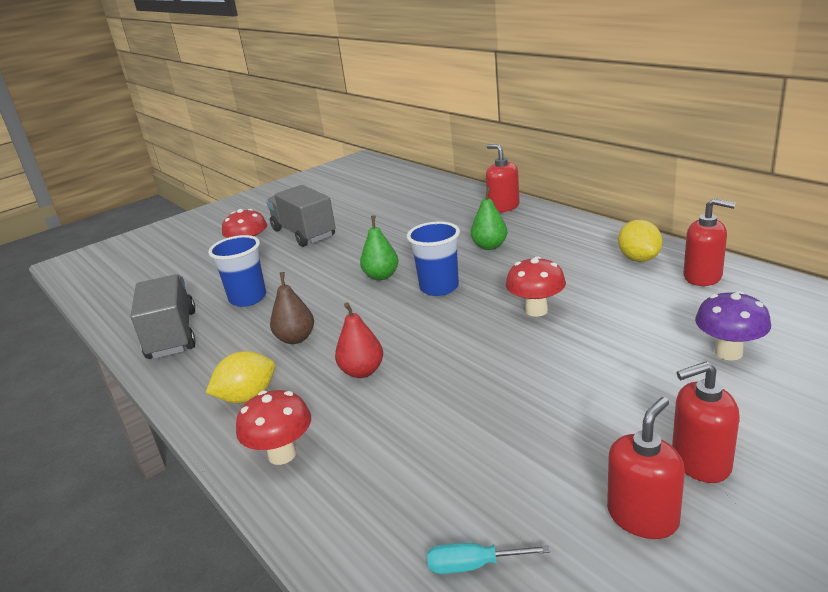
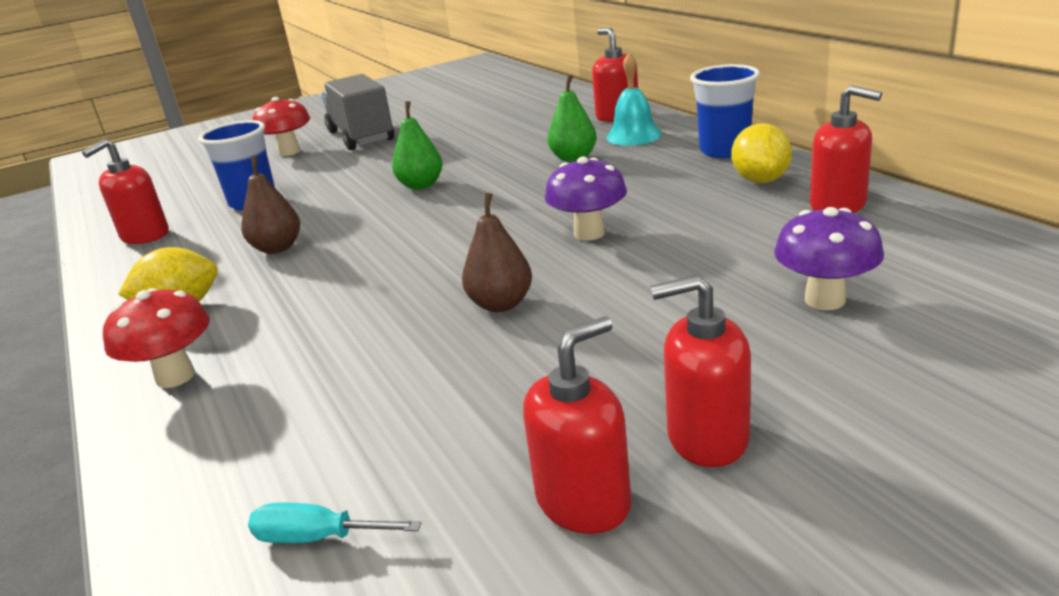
camera: 10 degrees right, 0 degrees up
grey truck [131,274,196,359] -> red soap dispenser [82,139,169,244]
red pear [335,302,383,378] -> none
blue cup [407,222,460,296] -> blue cup moved to [690,64,760,158]
red mushroom [506,256,566,317] -> purple mushroom [545,157,627,241]
none -> brown pear [462,193,532,312]
none -> turquoise bell [606,53,662,145]

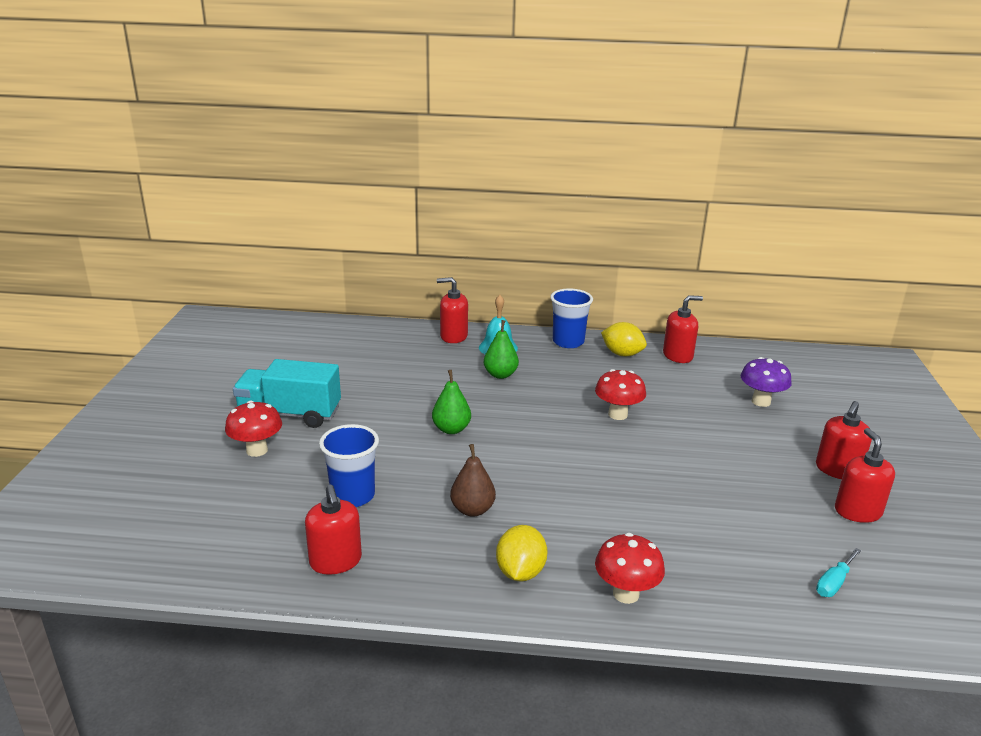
camera: 60 degrees left, 0 degrees up
grey truck [321,74,394,150] -> turquoise truck [233,359,341,428]
brown pear [462,193,532,312] -> none
purple mushroom [545,157,627,241] -> red mushroom [595,369,646,420]

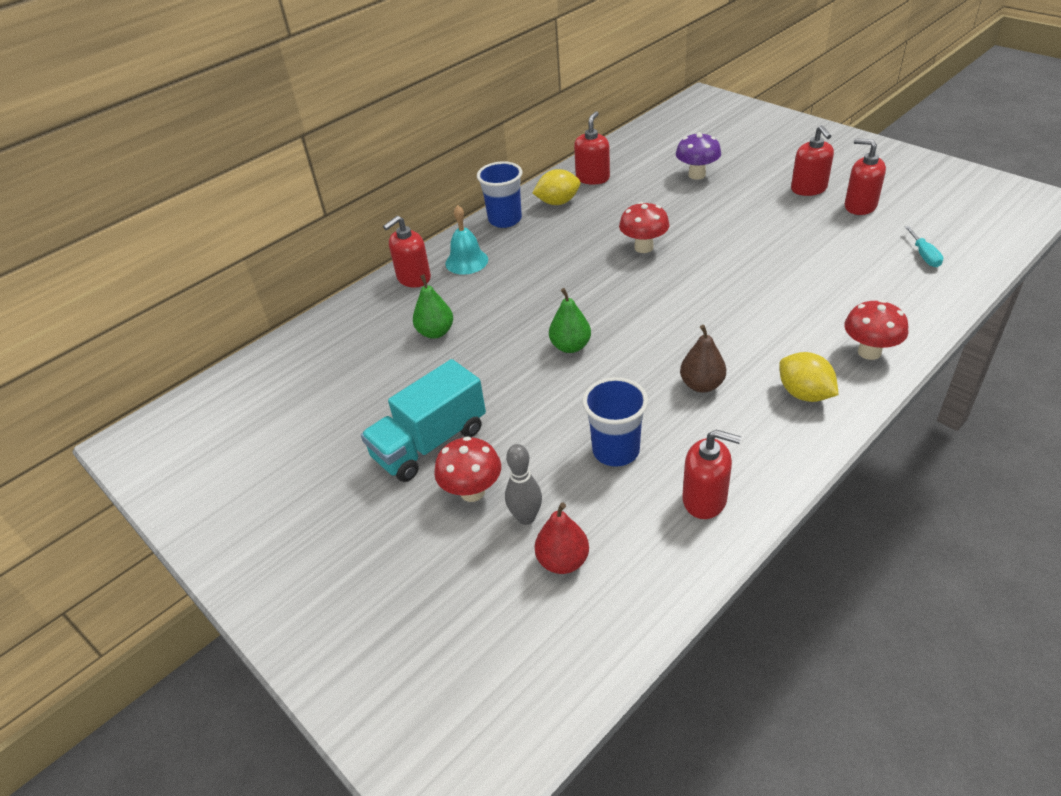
camera: 45 degrees left, 15 degrees up
green pear [484,320,519,379] -> green pear moved to [413,274,453,339]
none -> grey bowling pin [505,444,542,525]
none -> red pear [535,503,589,574]

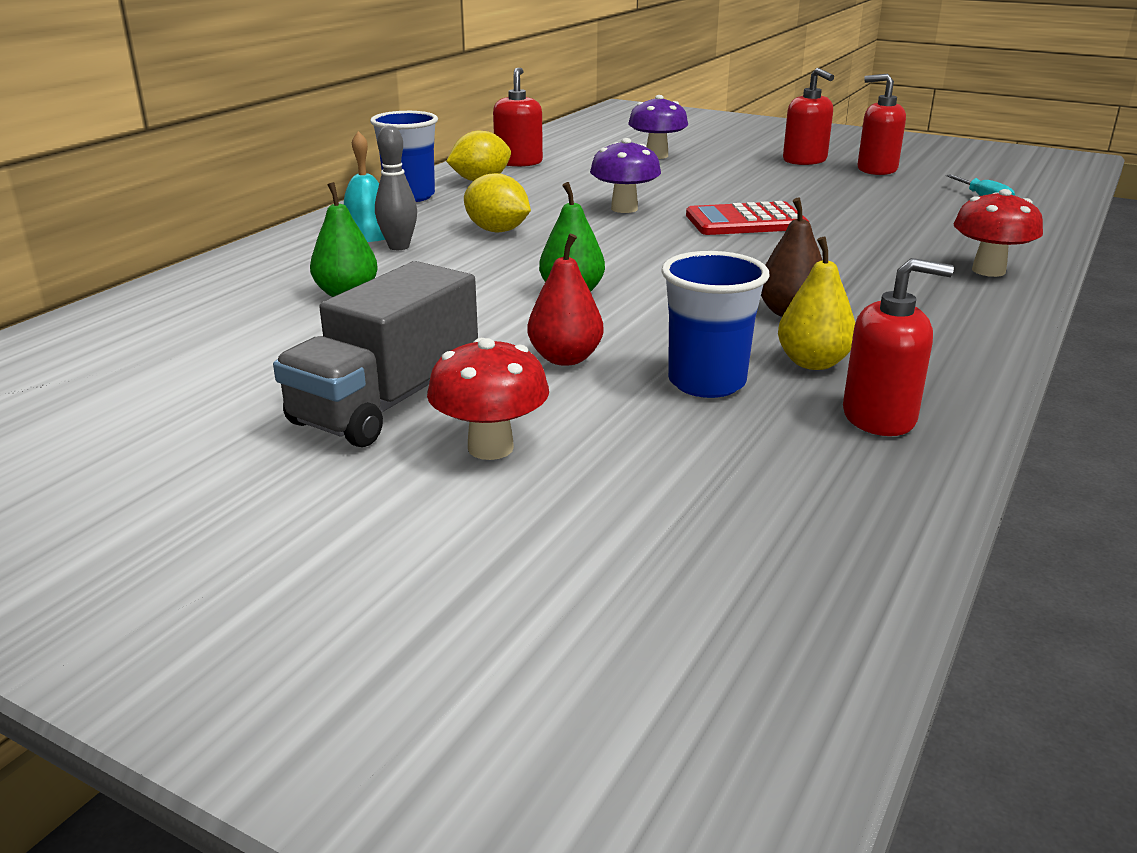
camera: 20 degrees left, 15 degrees down
turquoise truck [361,359,486,482] -> grey truck [273,261,478,447]
red soap dispenser [383,216,431,288] -> none
grey bowling pin [505,444,542,525] -> grey bowling pin moved to [375,125,417,250]
red pear [535,503,589,574] -> red pear moved to [527,234,603,366]
red mushroom [619,202,670,253] -> purple mushroom [590,138,661,213]
yellow lemon [779,352,838,402] -> yellow lemon moved to [464,173,531,233]
none -> red calculator [686,201,809,235]
none -> yellow pear [778,236,855,370]

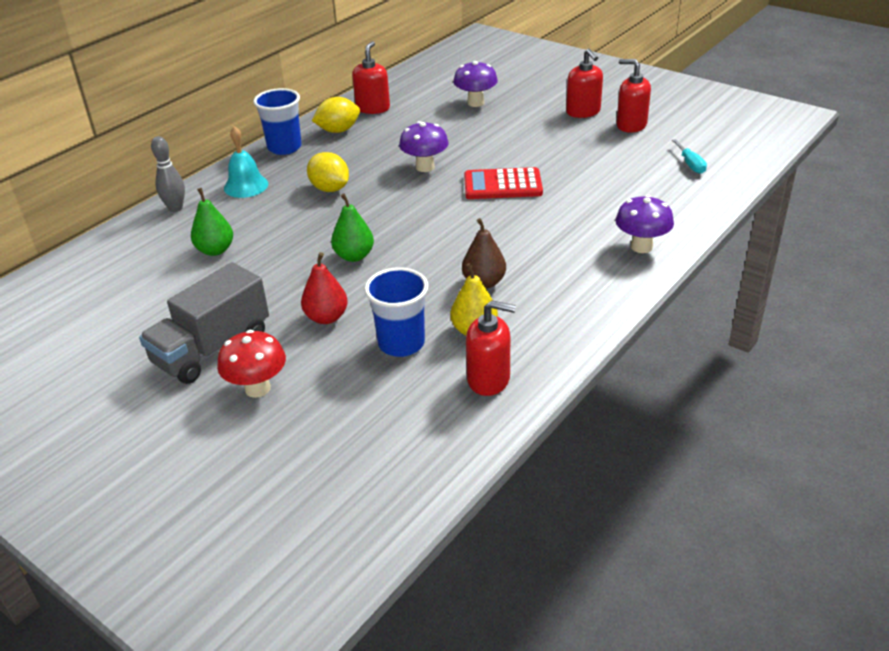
camera: 10 degrees right, 10 degrees up
grey bowling pin [375,125,417,250] -> grey bowling pin moved to [151,136,185,212]
red mushroom [953,189,1043,277] -> purple mushroom [616,195,674,253]

